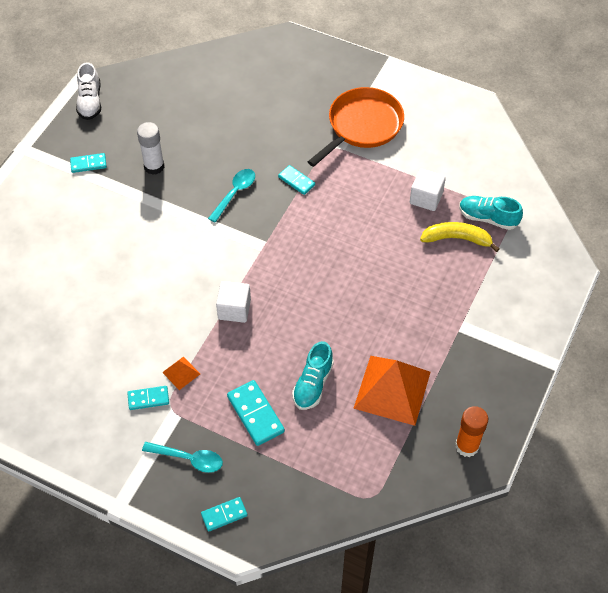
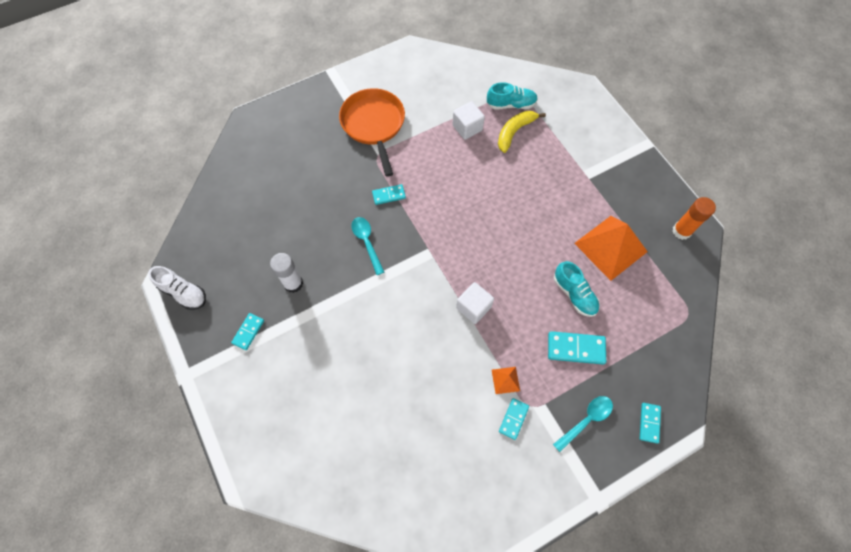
camera: 55 degrees left, 10 degrees up
turquoise shoe [459,196,523,230] -> turquoise shoe turned 150 degrees counterclockwise [487,82,538,109]

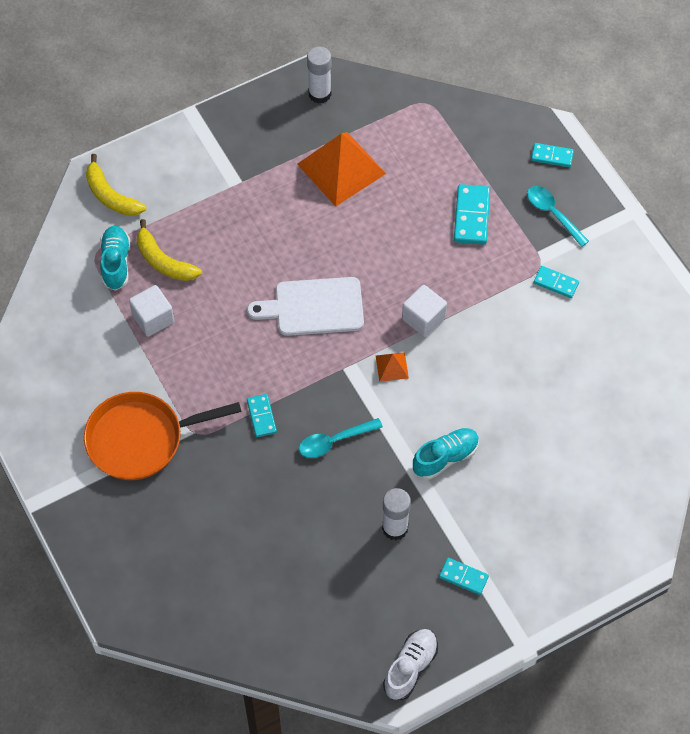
camera: 90 degrees left, 5 degrees down
orange pyramid [492,367,520,394] -> orange pyramid moved to [376,352,409,382]
turquoise shoe [554,261,600,317] -> turquoise shoe moved to [413,428,479,479]
orange glue stick [672,197,716,240] -> white glue stick [307,47,331,104]
none -> yellow banana [86,154,146,216]
none -> white cutting board [247,277,364,336]

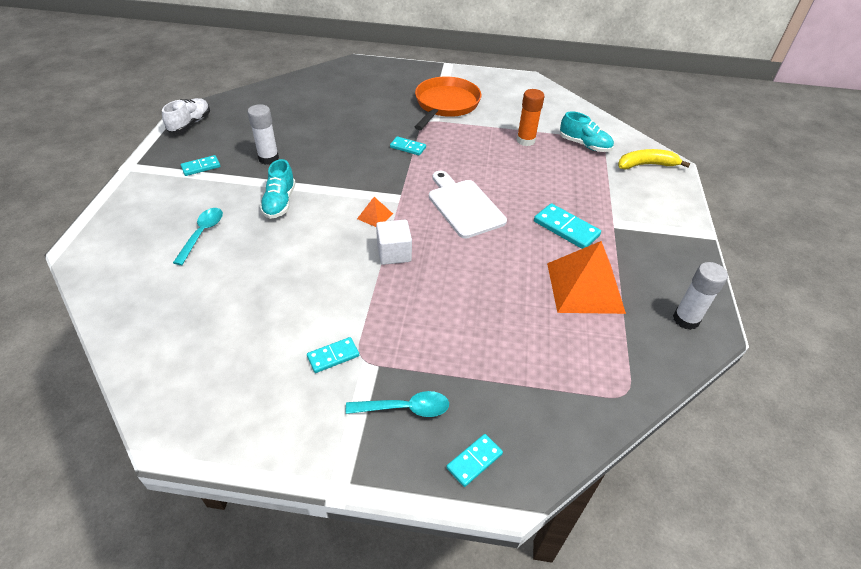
camera: 125 degrees right, 15 degrees down
white cube [129,285,174,337] -> orange glue stick [516,89,545,146]
yellow banana [137,219,202,281] -> none
white cutting board [247,277,364,336] -> white cutting board turned 60 degrees counterclockwise [429,171,507,238]
turquoise spoon [299,418,383,458] -> turquoise spoon moved to [173,208,223,265]
white shoe [383,629,438,700] -> white shoe turned 135 degrees counterclockwise [162,98,210,133]
turquoise domino [454,184,490,245] -> turquoise domino moved to [534,203,601,249]

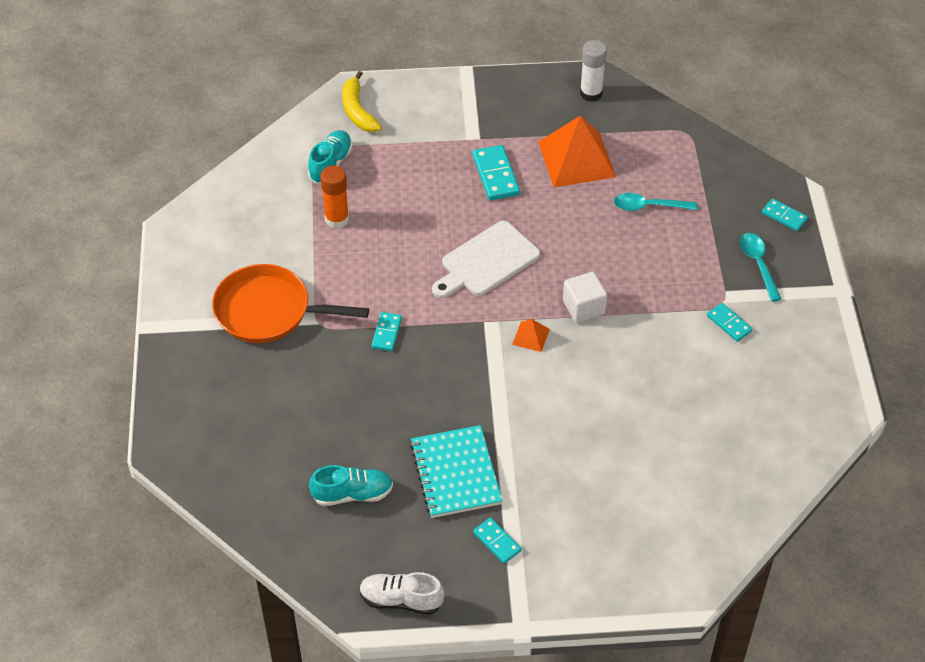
camera: 100 degrees left, 5 degrees up
turquoise spoon [173,208,223,265] -> turquoise spoon moved to [614,193,697,211]
white glue stick [248,104,279,165] -> turquoise notebook [410,425,503,518]
turquoise shoe [260,159,296,219] -> turquoise shoe moved to [309,465,393,506]
turquoise domino [534,203,601,249] -> turquoise domino turned 45 degrees counterclockwise [473,145,520,200]

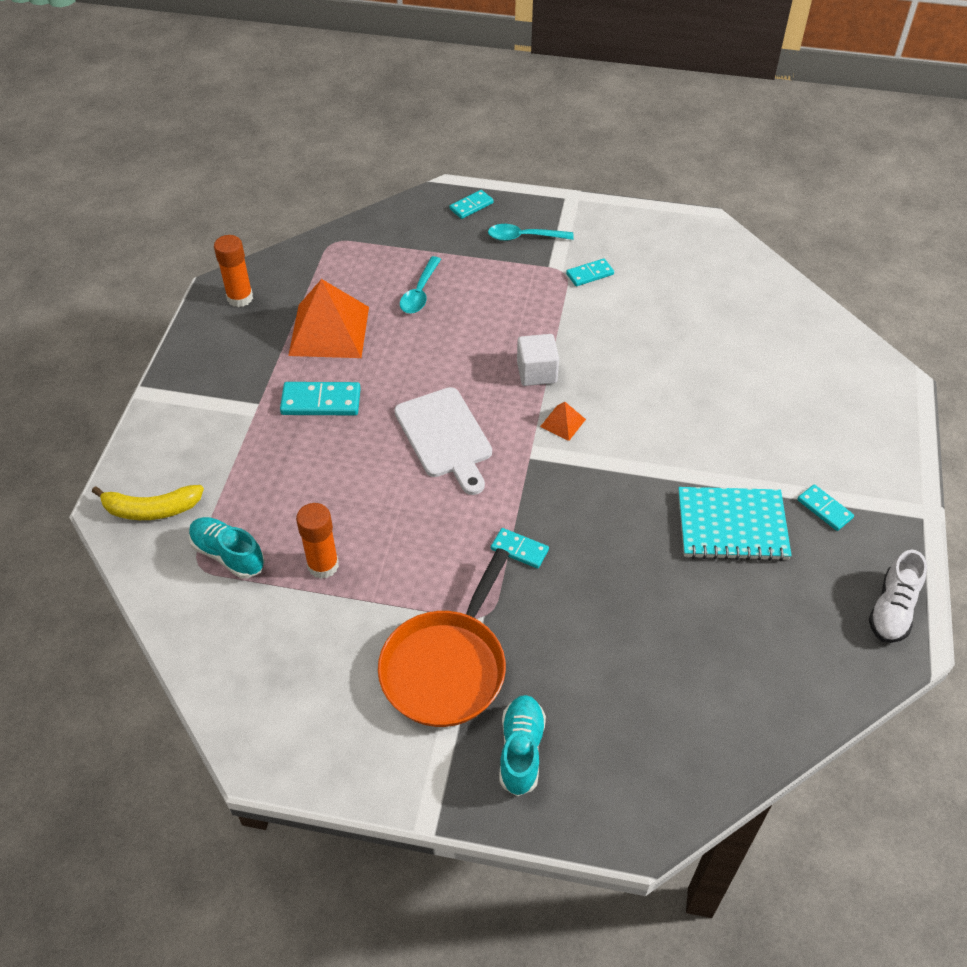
camera: 75 degrees left, 0 degrees up
turquoise shoe [309,465,393,506] -> turquoise shoe moved to [499,695,546,796]
turquoise domino [473,518,522,564] -> turquoise domino turned 75 degrees clockwise [797,484,854,531]
white glue stick [580,40,607,102] -> orange glue stick [214,235,253,307]

